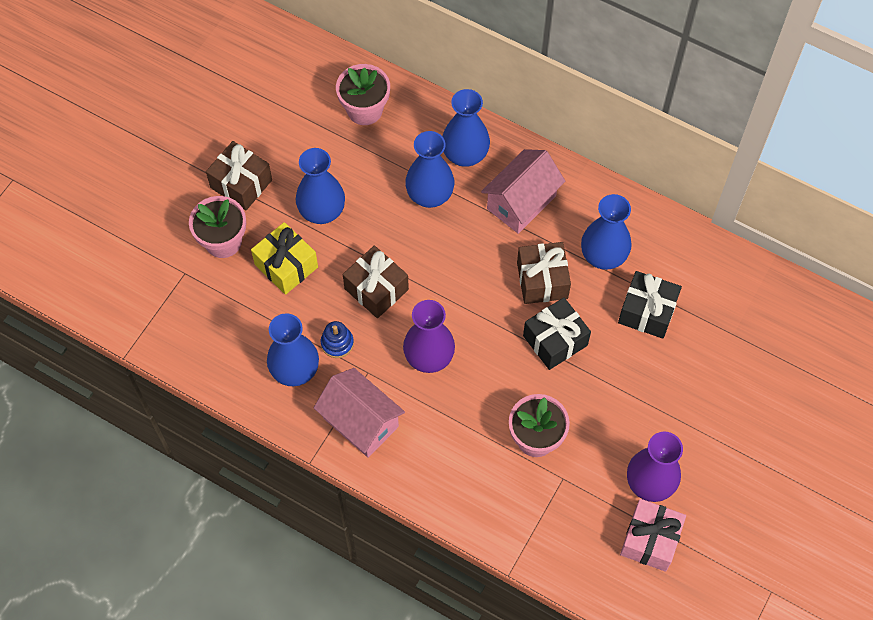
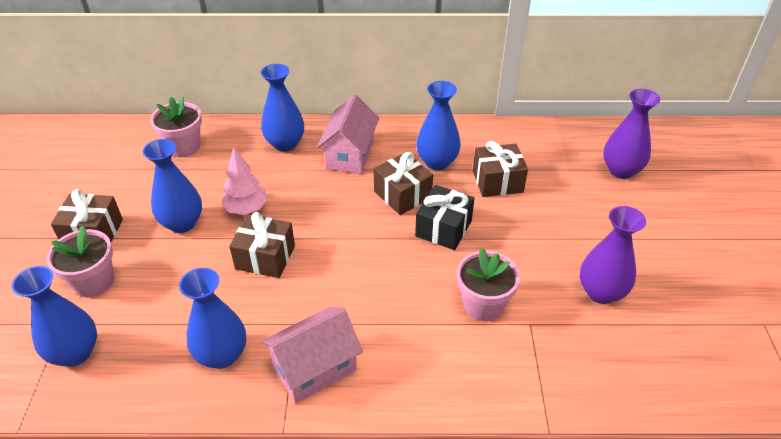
camera: 30 degrees left, 20 degrees down
yellow gift [251,222,318,295] -> none
pink house [314,368,405,457] -> pink house turned 45 degrees counterclockwise [261,307,363,404]
blue stacking toy [321,321,354,358] -> none
purple vase [403,300,455,373] -> purple vase moved to [603,89,660,179]
blue vase [405,131,454,208] -> blue vase moved to [11,266,97,367]
black gift [618,271,682,339] -> brown gift [473,141,528,197]
pink gift [620,499,686,572] -> none
none -> pink tree [221,148,268,215]

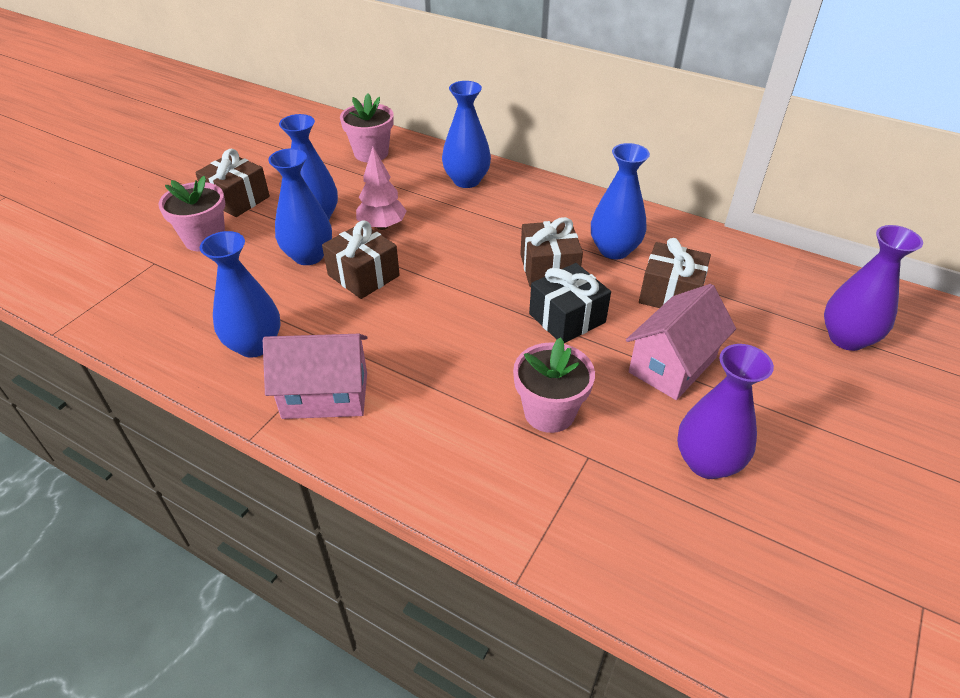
camera: 30 degrees right, 0 degrees up
blue vase [11,266,97,367] -> blue vase moved to [268,148,332,265]
pink house [317,95,379,174] -> pink house moved to [626,284,736,400]

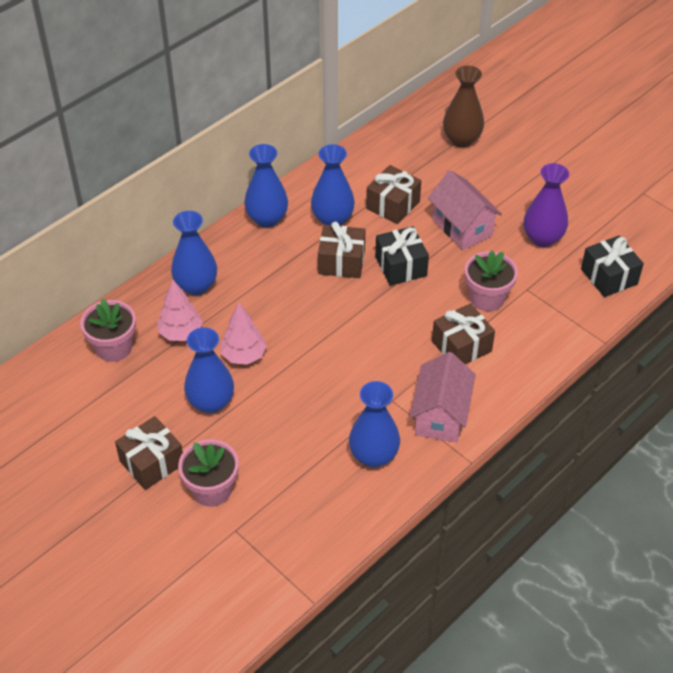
camera: 75 degrees left, 5 degrees up
blue vase [268,148,332,265] -> blue vase moved to [244,144,288,228]
brown gift [322,221,400,299] -> brown gift moved to [432,303,495,364]
purple vase [824,225,923,351] -> brown vase [443,66,484,147]
none -> pink tree [157,280,203,341]
none -> black gift [581,236,644,297]

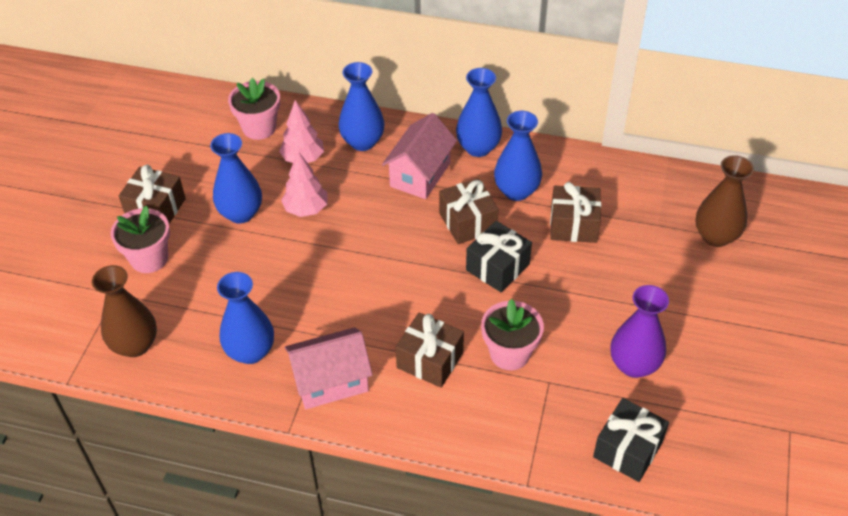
camera: 60 degrees right, 0 degrees up
pink house [428,170,502,250] -> pink house moved to [382,113,457,199]
none -> brown vase [92,265,157,357]

